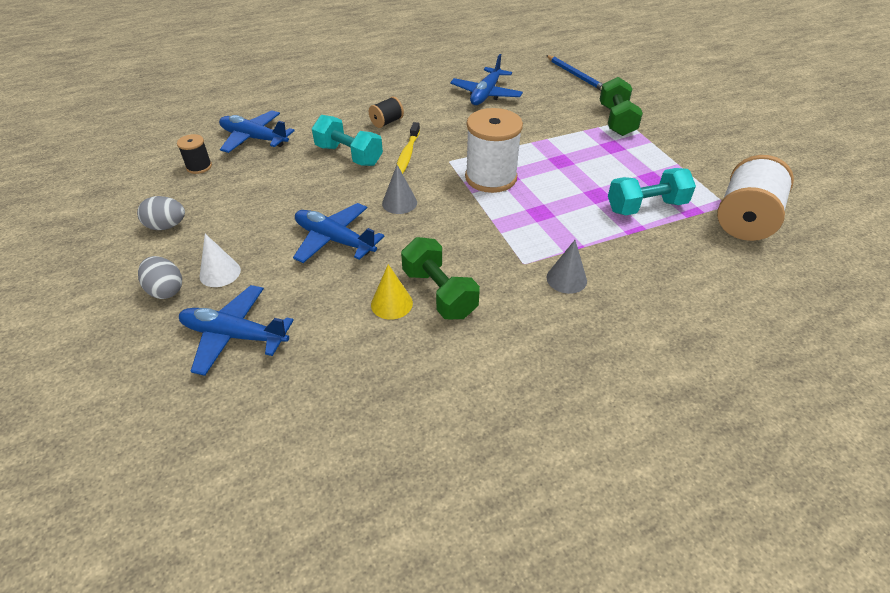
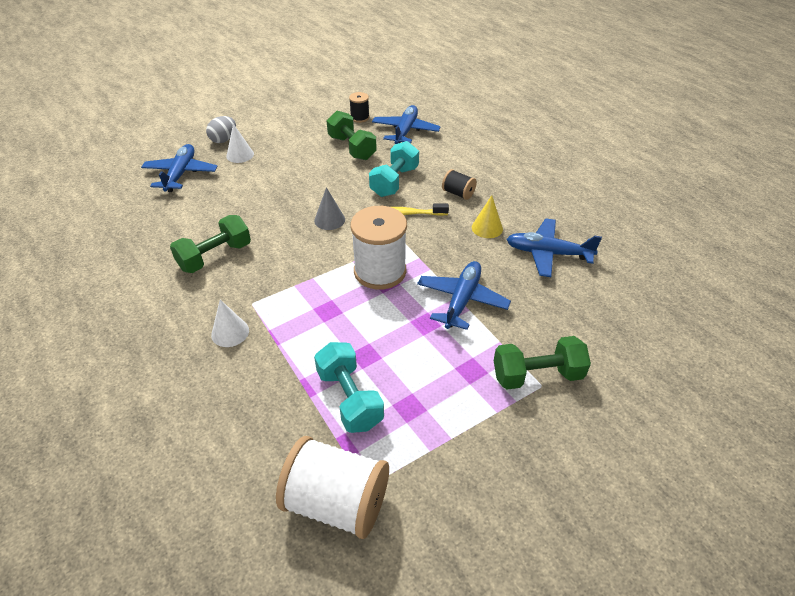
camera: 80 degrees right, 0 degrees up
grey egg [137,196,185,230] -> none
blue plane [293,203,384,263] -> blue plane moved to [417,261,511,330]
yellow cone [371,264,413,320] -> yellow cone moved to [472,195,503,238]
blue pencil [546,55,603,91] -> none
grey cone [547,240,587,294] -> white cone [211,300,249,347]
none -> green dumbbell [327,111,377,160]

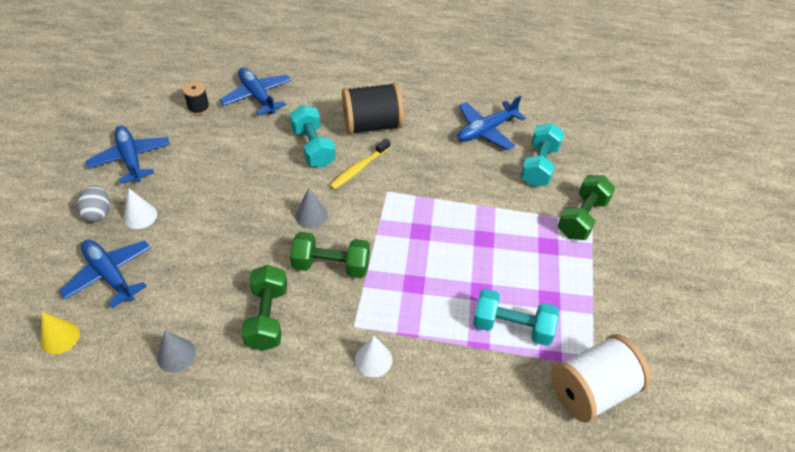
camera: 50 degrees left, 5 degrees up
green dumbbell [327,111,377,160] -> green dumbbell moved to [290,232,370,278]
white spool [350,206,407,290] -> none
blue plane [417,261,511,330] -> blue plane moved to [86,126,170,184]
black spool [442,169,477,200] -> black spool [342,82,404,135], size x2.04
yellow cone [472,195,503,238] -> yellow cone moved to [40,312,80,354]
none -> grey cone [157,331,196,373]
none -> turquoise dumbbell [521,123,564,187]

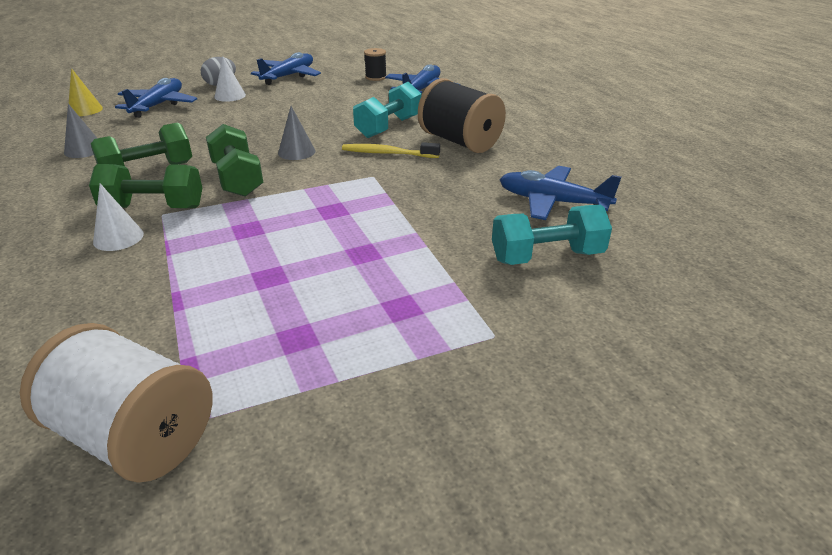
camera: 60 degrees right, 15 degrees down
turquoise dumbbell [473,289,559,346] -> none
green dumbbell [558,175,615,240] -> green dumbbell moved to [89,164,202,208]

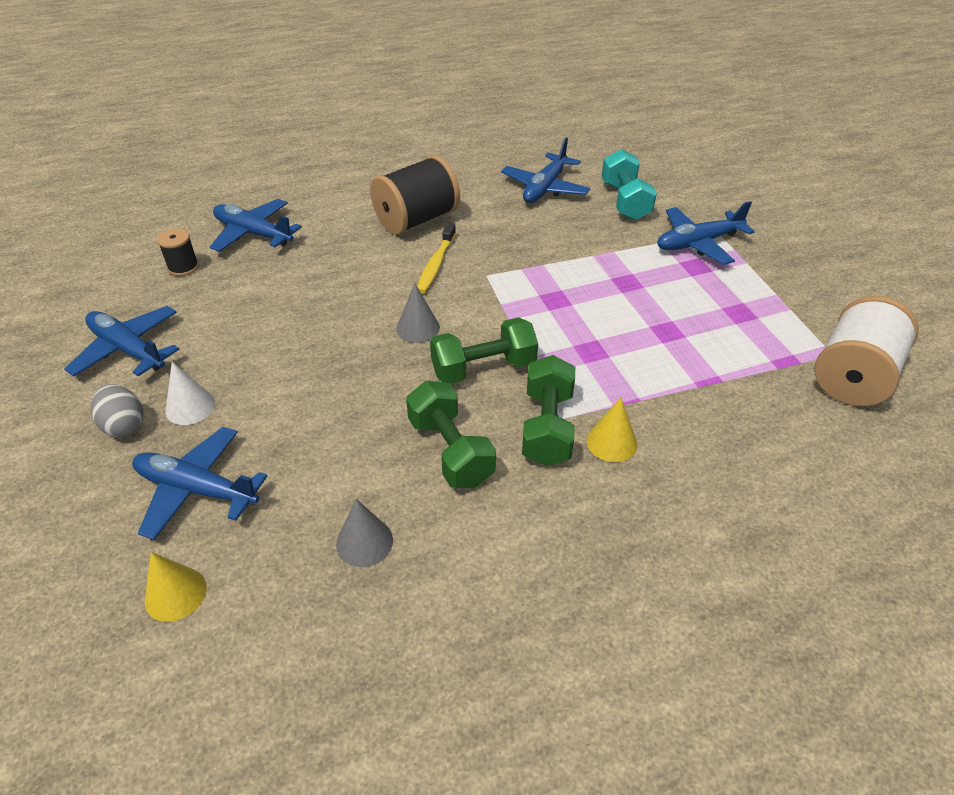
camera: 85 degrees left, 10 degrees up
white cone [93,183,144,251] -> yellow cone [587,398,637,462]
turquoise dumbbell [353,81,422,138] -> none
none -> blue plane [657,201,755,265]

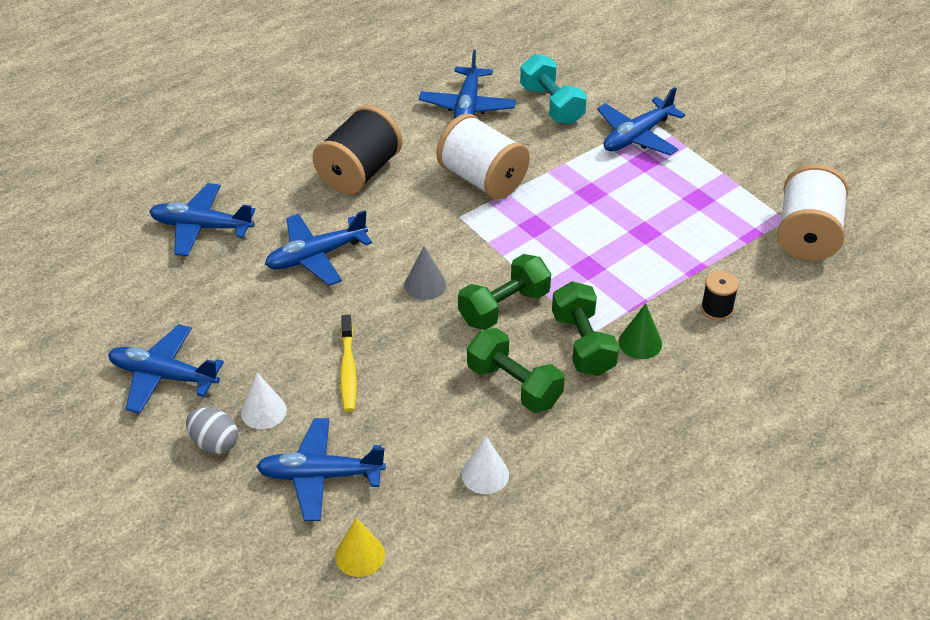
camera: 20 degrees left, 0 degrees up
black spool [157,228,199,276] -> black spool moved to [701,271,739,321]
grey cone [336,499,393,567] -> white cone [462,437,509,494]
yellow toothbrush [417,223,456,294] -> yellow toothbrush moved to [340,315,357,412]
yellow cone [587,398,637,462] -> green cone [618,304,662,359]
none -> blue plane [265,210,372,286]
none -> white spool [436,114,530,200]

